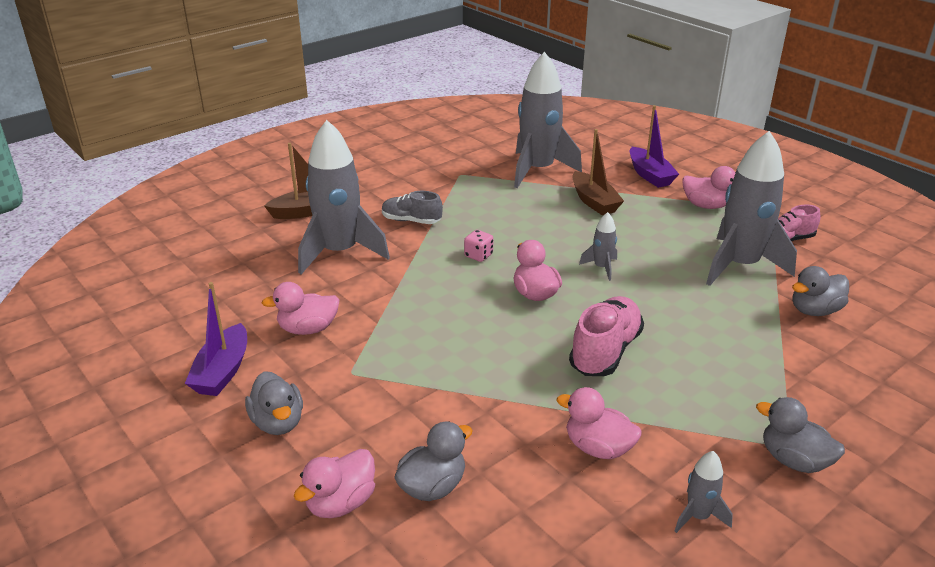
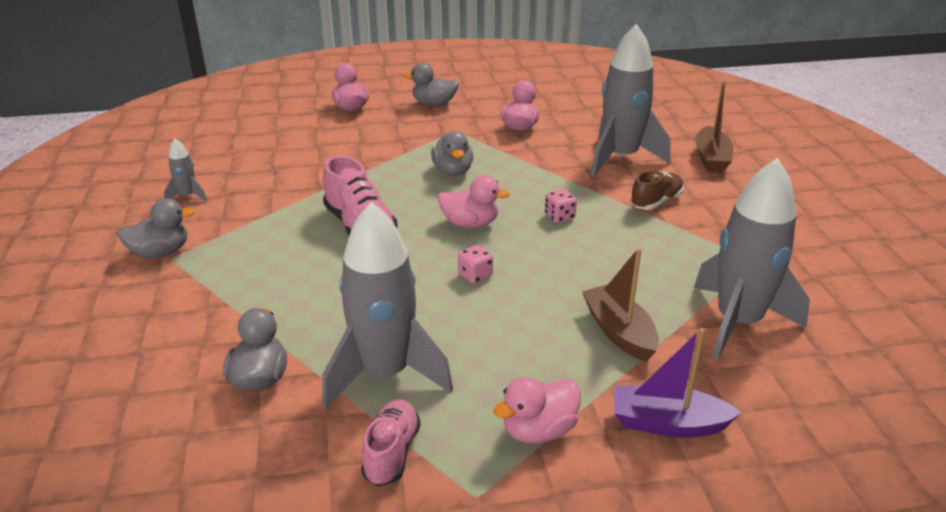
camera: 120 degrees right, 0 degrees up
purple boat [185,282,247,396] -> none
grey shoe [382,191,443,224] -> brown shoe [630,170,684,210]
grey duck [394,422,473,501] -> grey duck moved to [431,131,473,176]
pink duck [556,387,641,459] -> none
brown boat [572,129,624,215] -> brown boat turned 60 degrees clockwise [582,248,659,362]
grey rocket [579,212,617,281] -> pink dice [458,245,493,284]

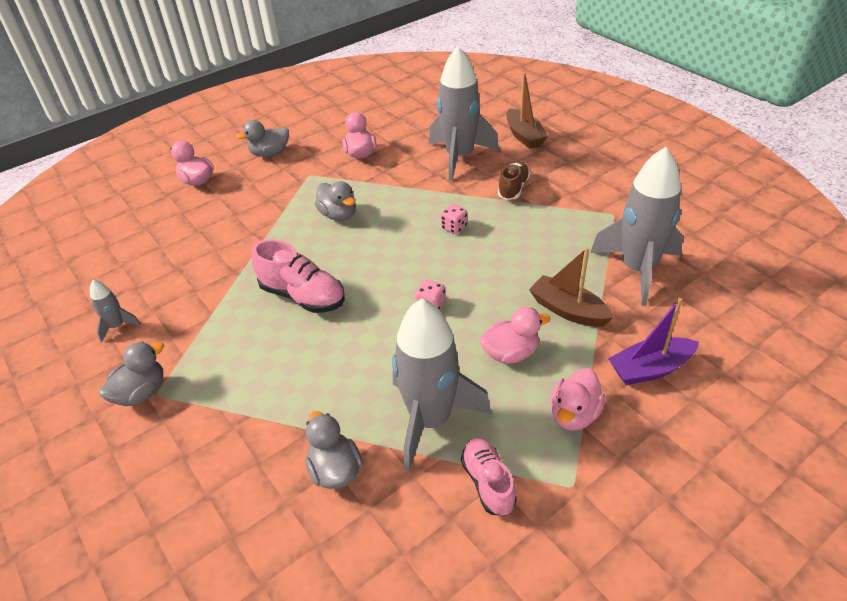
camera: 25 degrees left, 10 degrees up
pink duck [438,175,510,228] -> pink duck moved to [480,307,550,364]

